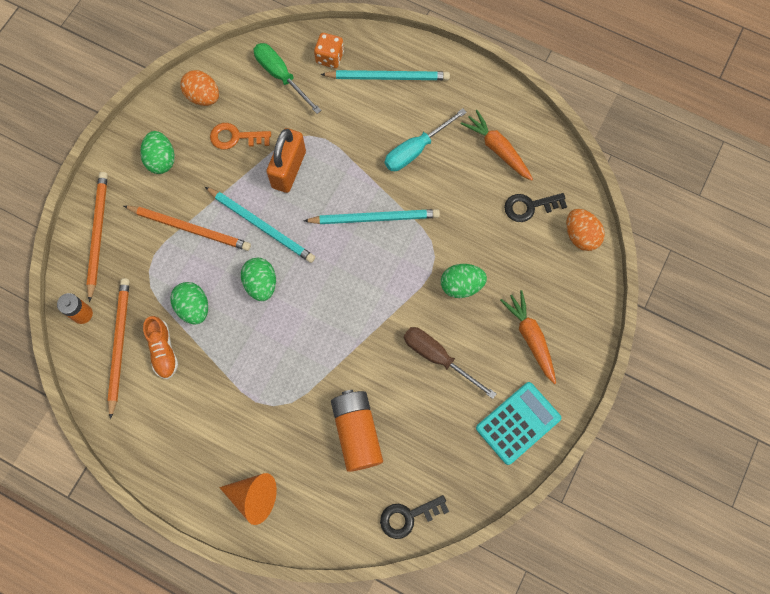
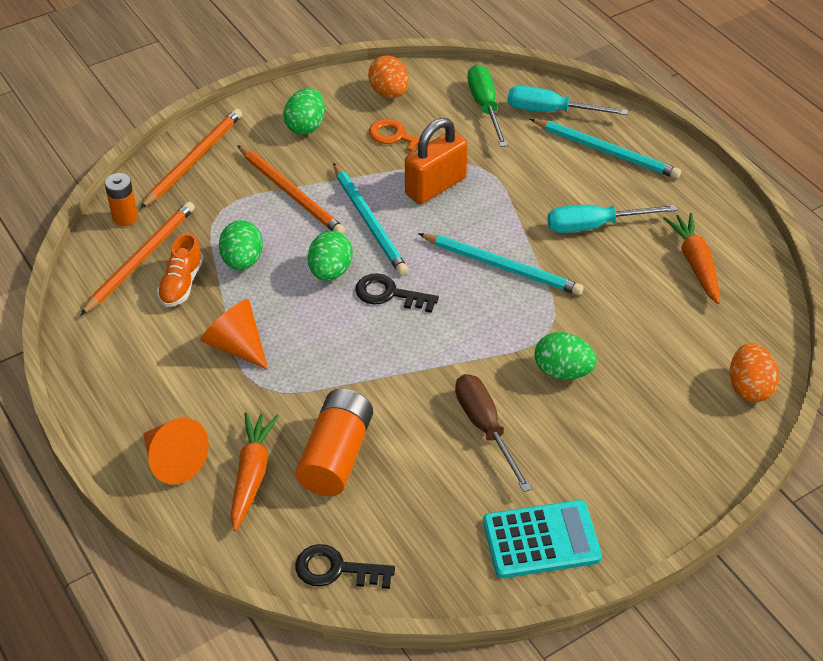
camera: 30 degrees right, 25 degrees down
orange dice [314,33,344,68] -> turquoise screwdriver [507,86,628,115]
orange carrot [500,290,556,384] -> orange carrot moved to [231,412,279,531]
black key [504,193,567,222] -> black key moved to [355,273,439,313]
none -> orange cone [200,299,268,370]

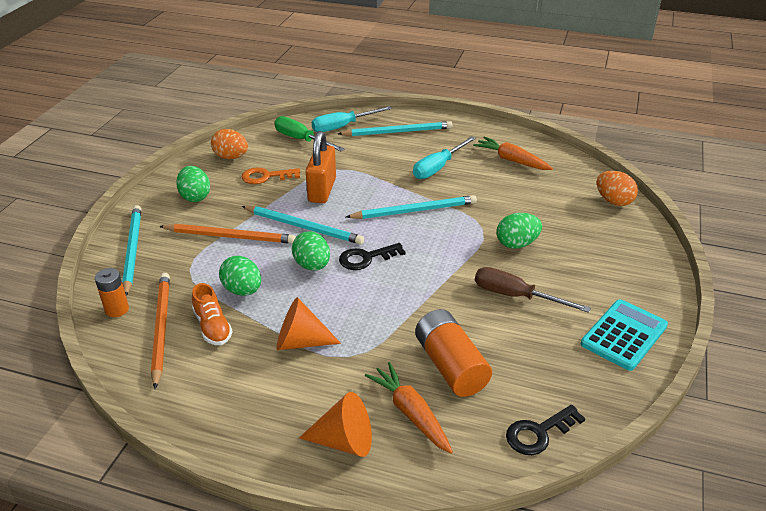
camera: 40 degrees left, 10 degrees down
orange pencil [140,109,242,209] -> turquoise pencil [122,205,141,296]

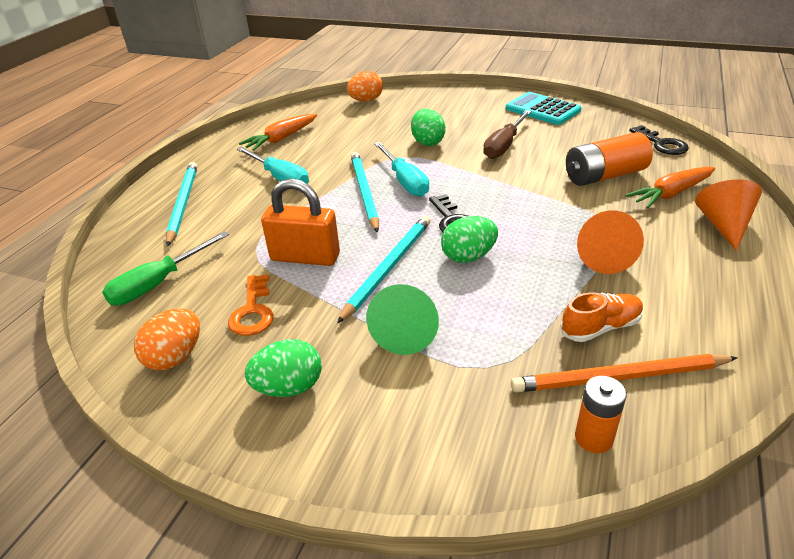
camera: 85 degrees left, 0 degrees up
turquoise pencil [122,205,141,296] -> none
orange pencil [159,224,296,244] -> green cone [366,284,439,355]
green egg [219,256,261,296] -> none
turquoise screwdriver [312,106,392,132] -> turquoise screwdriver moved to [374,142,429,197]

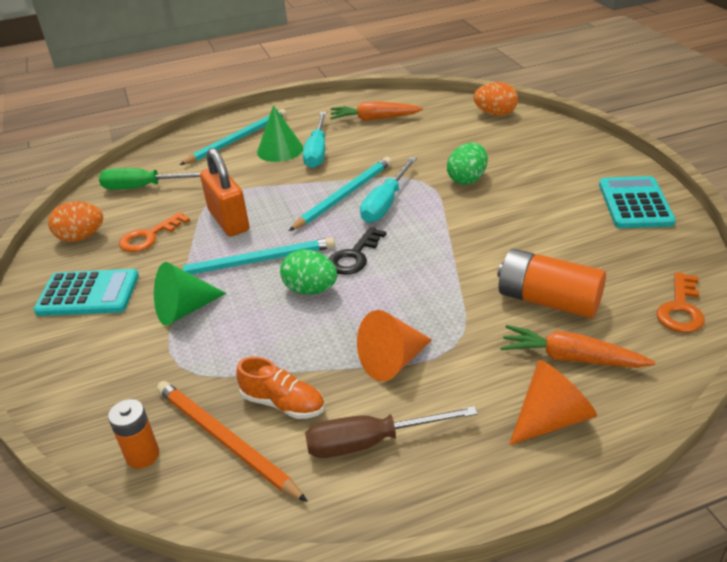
camera: 50 degrees right, 0 degrees up
green egg [245,339,322,397] -> turquoise calculator [33,269,139,316]
brown screwdriver [483,110,531,159] -> brown screwdriver moved to [305,406,478,458]
black key [629,125,689,155] -> orange key [657,272,705,333]
none -> green cone [257,105,303,162]

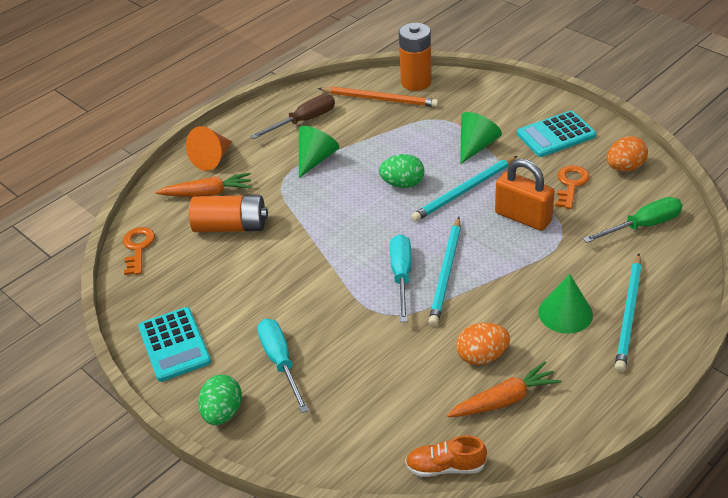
camera: 155 degrees right, 5 degrees up
orange battery [108,399,159,469] -> orange battery [399,23,432,91], size x1.70
orange shoe [236,356,325,419] -> orange shoe moved to [405,435,487,477]
turquoise screwdriver [303,112,326,168] -> turquoise screwdriver moved to [257,319,309,413]
black key [329,227,386,275] -> none
orange cone [357,310,432,381] -> green cone [299,126,340,178]
green egg [447,143,488,185] -> green egg moved to [198,375,242,425]
orange egg [474,82,518,116] -> orange egg moved to [456,323,510,365]

